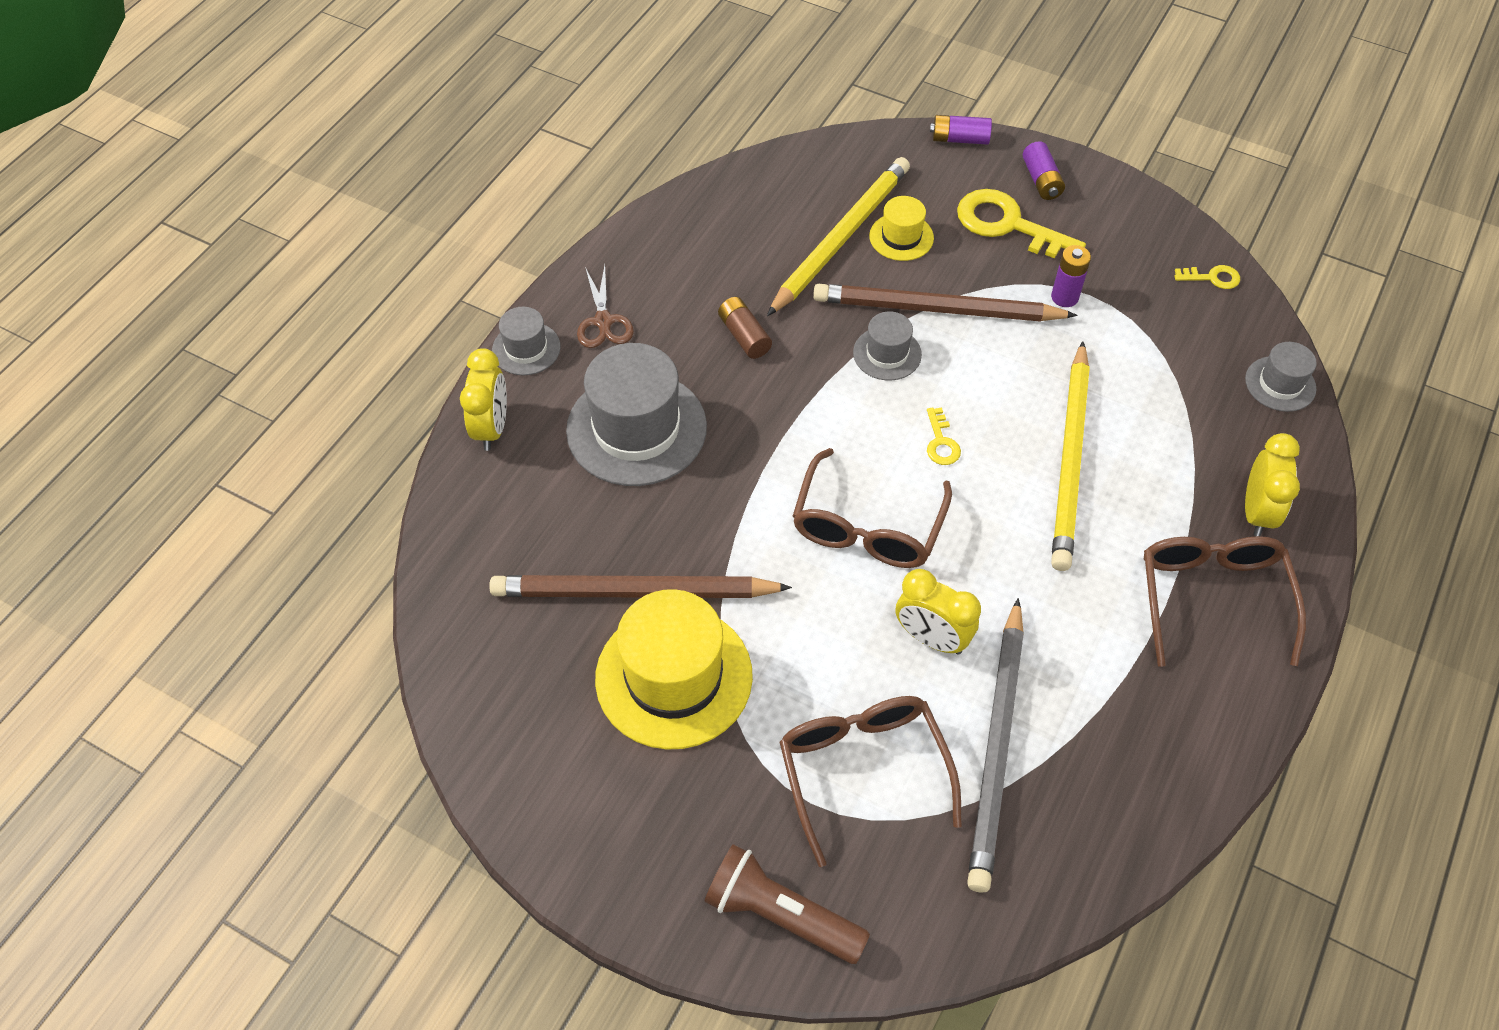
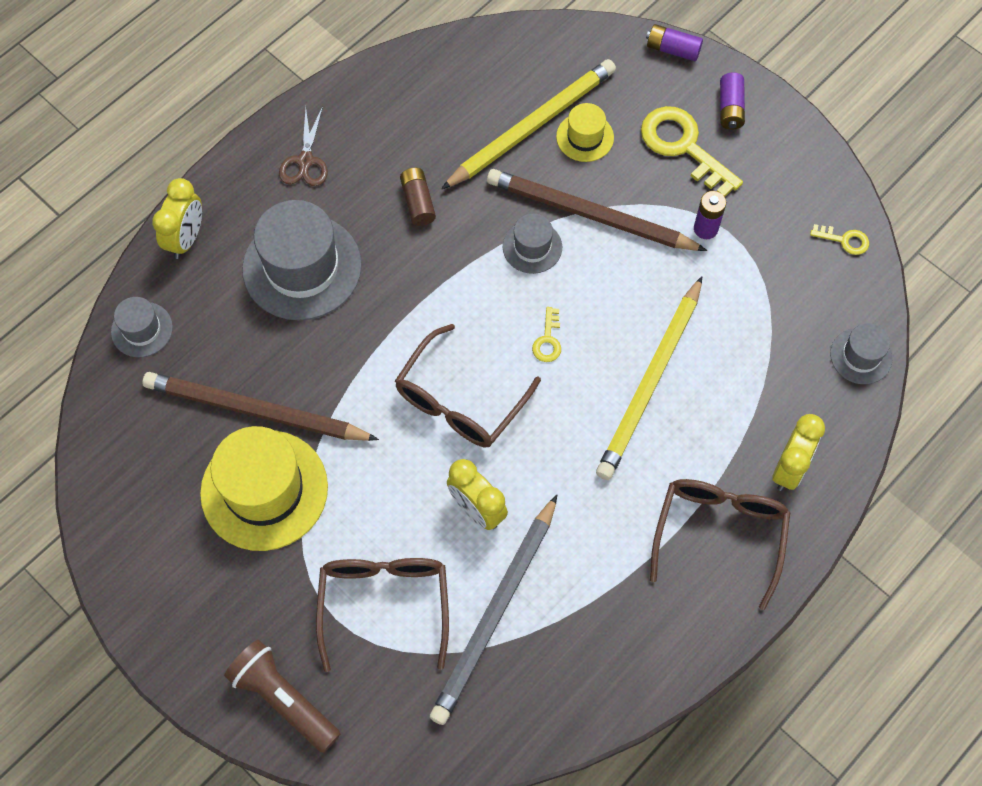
camera: 15 degrees right, 10 degrees up
grey hat [492,307,561,375] -> grey hat moved to [111,297,173,357]

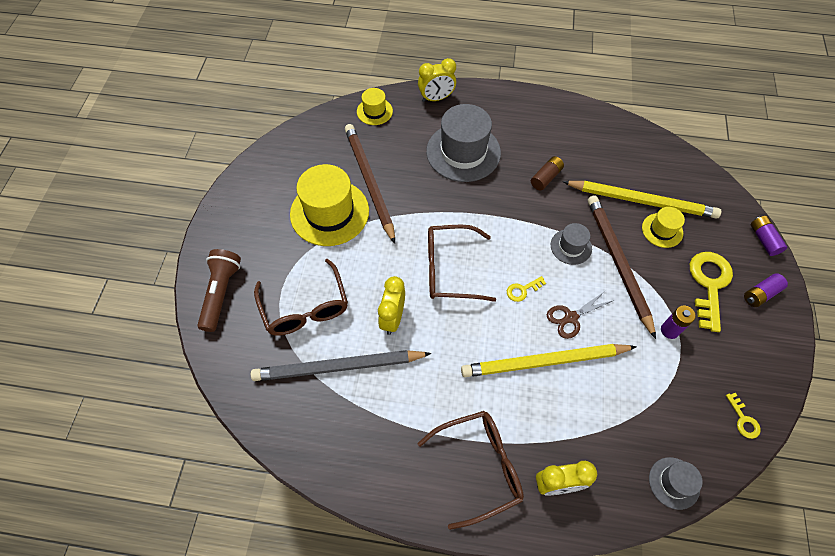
camera: 55 degrees right, 5 degrees down
grey hat [111,297,173,357] -> yellow hat [357,88,393,125]
brown scissors [279,106,328,186] -> brown scissors moved to [547,291,614,339]
brown glasses [316,558,449,672] -> brown glasses turned 105 degrees clockwise [254,259,348,336]

